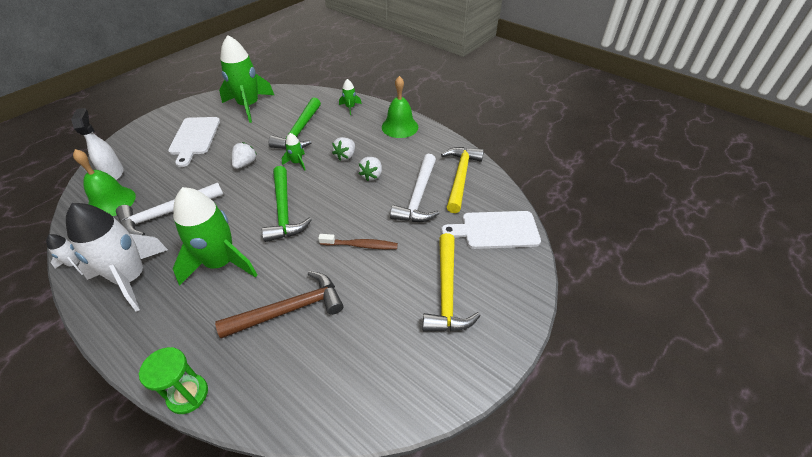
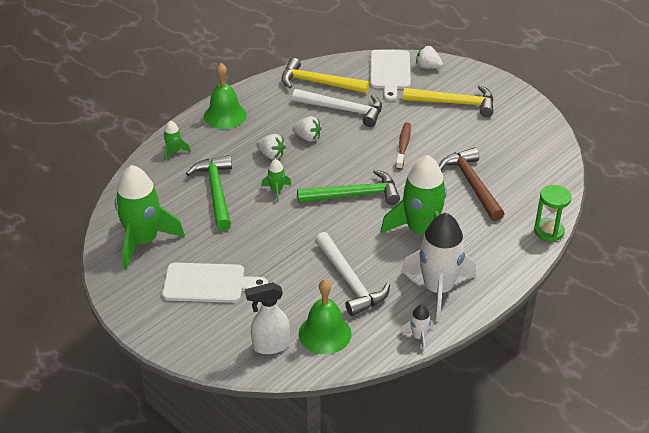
camera: 85 degrees left, 5 degrees down
white strawberry [232,142,257,169] -> white strawberry moved to [416,46,443,69]
green hammer [269,98,321,149] -> green hammer turned 120 degrees counterclockwise [186,155,232,231]

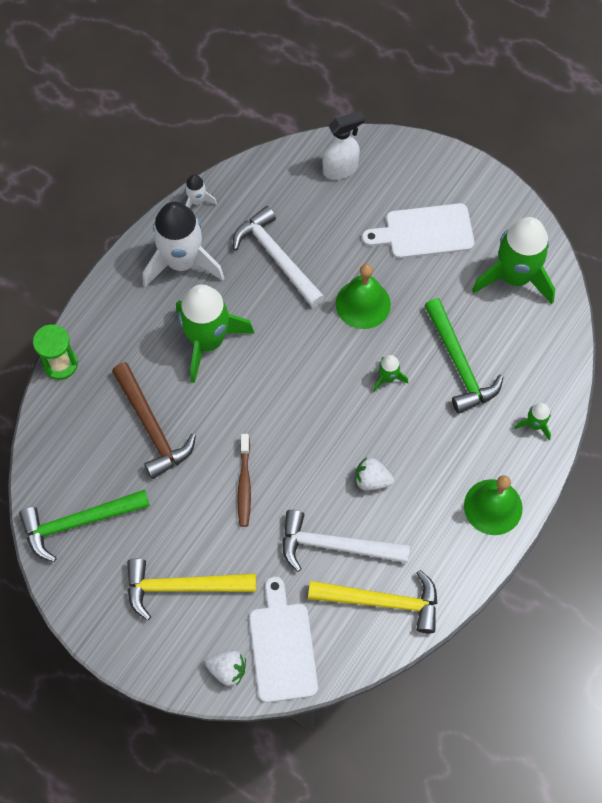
camera: 170 degrees right, 25 degrees up
white strawberry [257,134,286,160] -> none
green hammer [297,170,400,205] -> green hammer moved to [19,489,150,562]
green bell [298,279,352,354] -> green bell moved to [336,264,391,329]

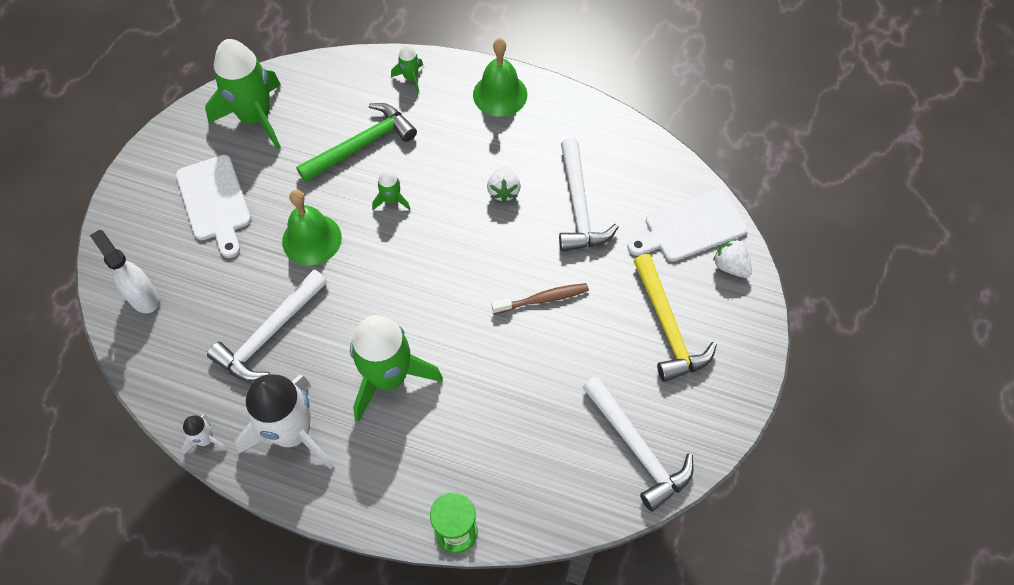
camera: 105 degrees left, 5 degrees down
green hammer [19,489,150,562] -> white hammer [582,376,694,512]
brown hammer [112,362,196,479] -> none
white strawberry [205,650,246,686] -> white strawberry turned 45 degrees counterclockwise [713,239,752,278]
yellow hammer [308,570,437,634] -> none

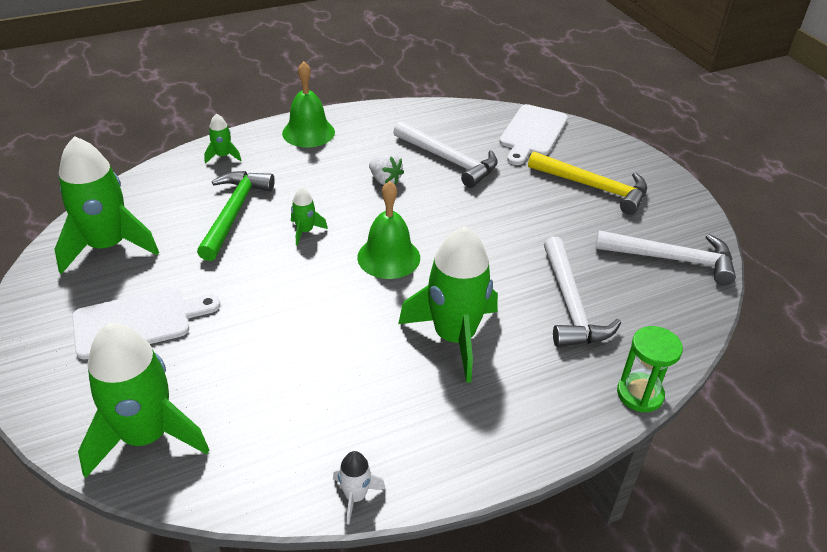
camera: 45 degrees left, 20 degrees down
white spray bottle [90,230,159,313] -> green rocket [78,323,209,478]
white cutting board [176,155,251,258] -> white cutting board turned 45 degrees counterclockwise [72,288,220,360]
white hammer [207,269,327,381] -> white hammer moved to [544,237,621,347]
white rocket [234,374,334,469] -> none
green bell [282,190,342,266] -> green bell moved to [357,181,420,279]
brown toothbrush [491,283,589,314] -> none
white strawberry [713,239,752,278] -> none

